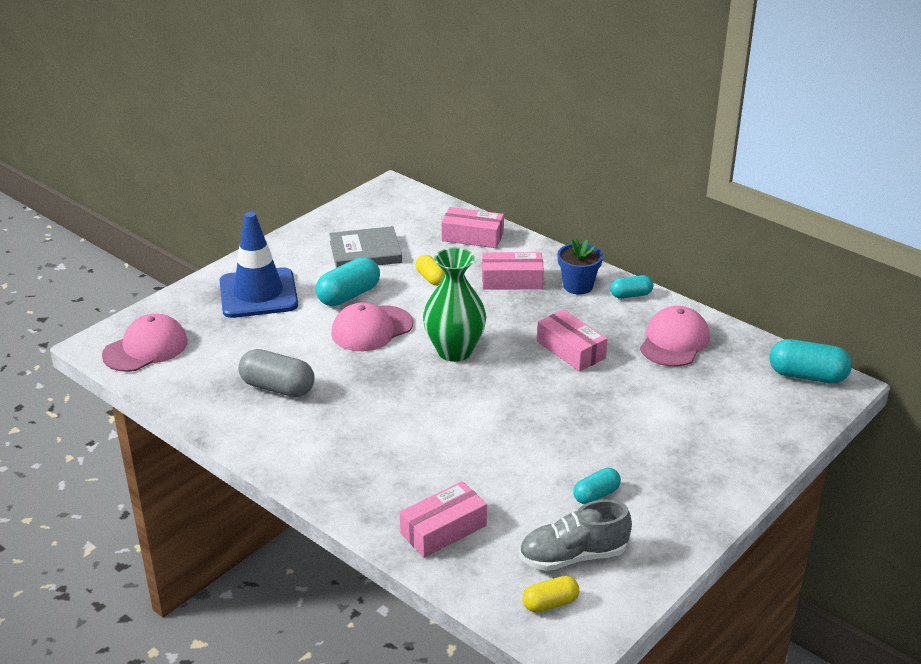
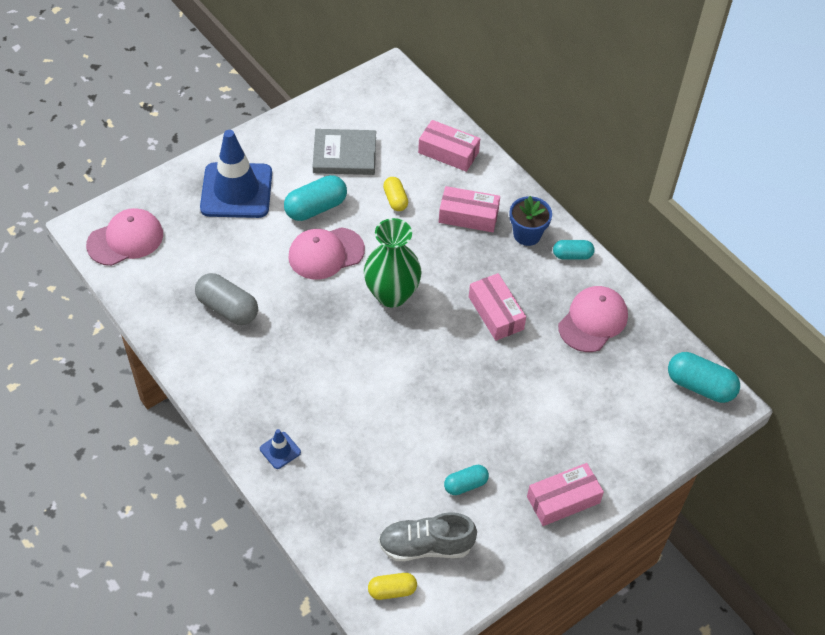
camera: 10 degrees right, 20 degrees up
pink box [400,481,487,558] -> pink box moved to [527,463,604,526]
none -> blue traffic cone [260,429,301,469]

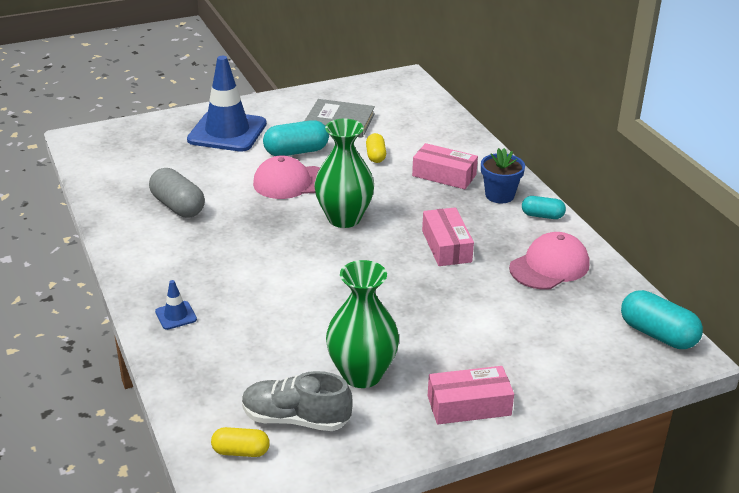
camera: 15 degrees right, 20 degrees down
pink cap [86,208,163,266] -> none
pink box [418,120,480,172] -> none
turquoise capsule [444,465,489,495] -> green vase [326,260,399,388]

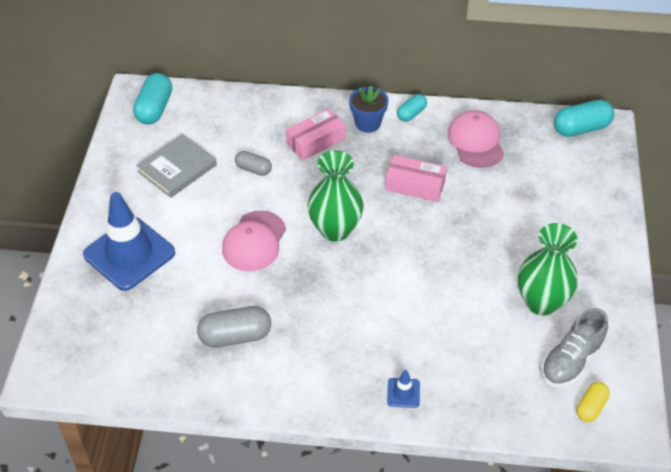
camera: 60 degrees left, 15 degrees up
turquoise capsule [263,120,329,156] -> turquoise capsule moved to [133,73,172,124]
yellow capsule [366,133,386,163] -> grey capsule [235,151,272,176]
pink box [428,366,514,424] -> none

